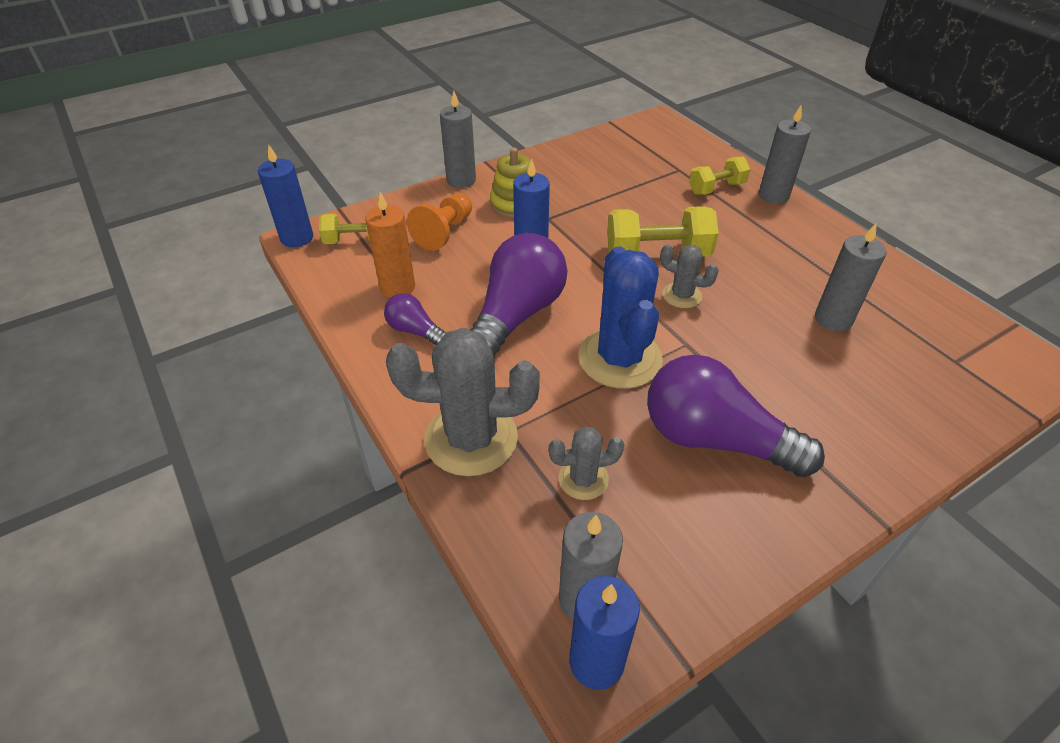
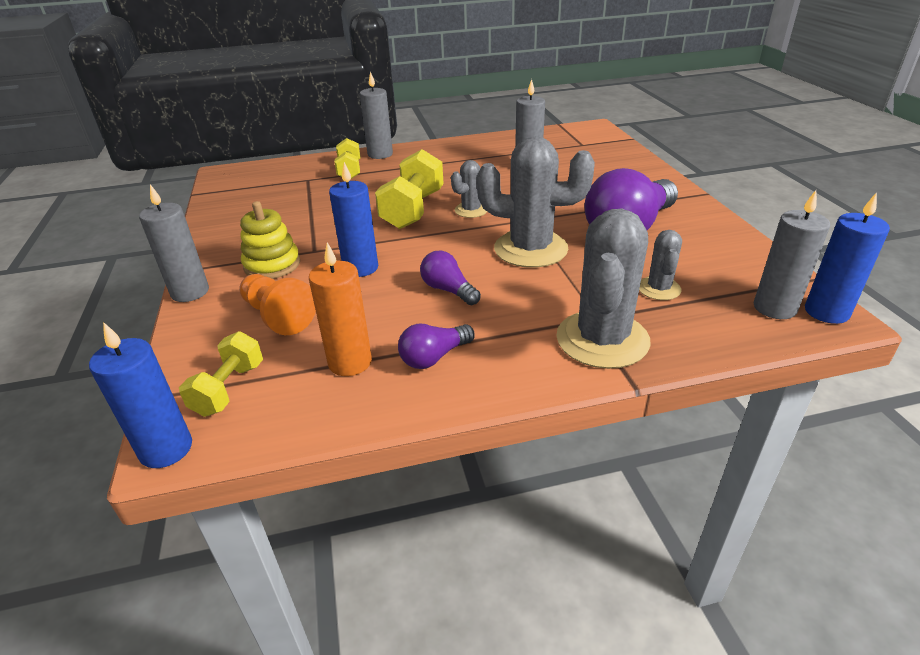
camera: 70 degrees left, 10 degrees down
purple light bulb [470,233,567,359] -> purple light bulb [420,250,481,305], size x0.49
blue cactus [578,246,663,389] -> grey cactus [476,136,595,268]

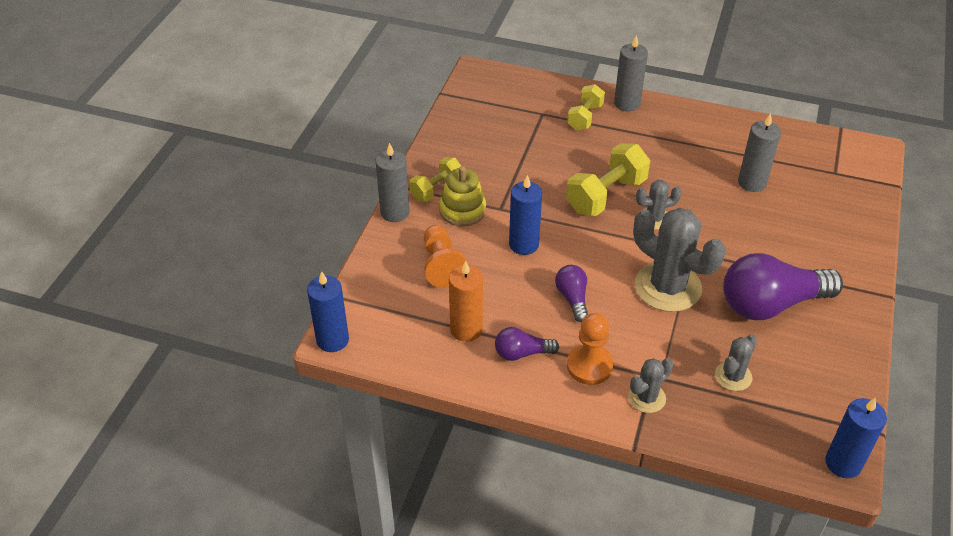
camera: 30 degrees right, 10 degrees up
yellow dumbbell [179,331,263,417] -> yellow dumbbell moved to [409,157,461,202]
grey cactus [556,209,651,369] -> grey cactus [628,358,673,413], size x0.51
grey candle [753,190,830,319] -> none
none -> orange pawn [567,313,613,385]

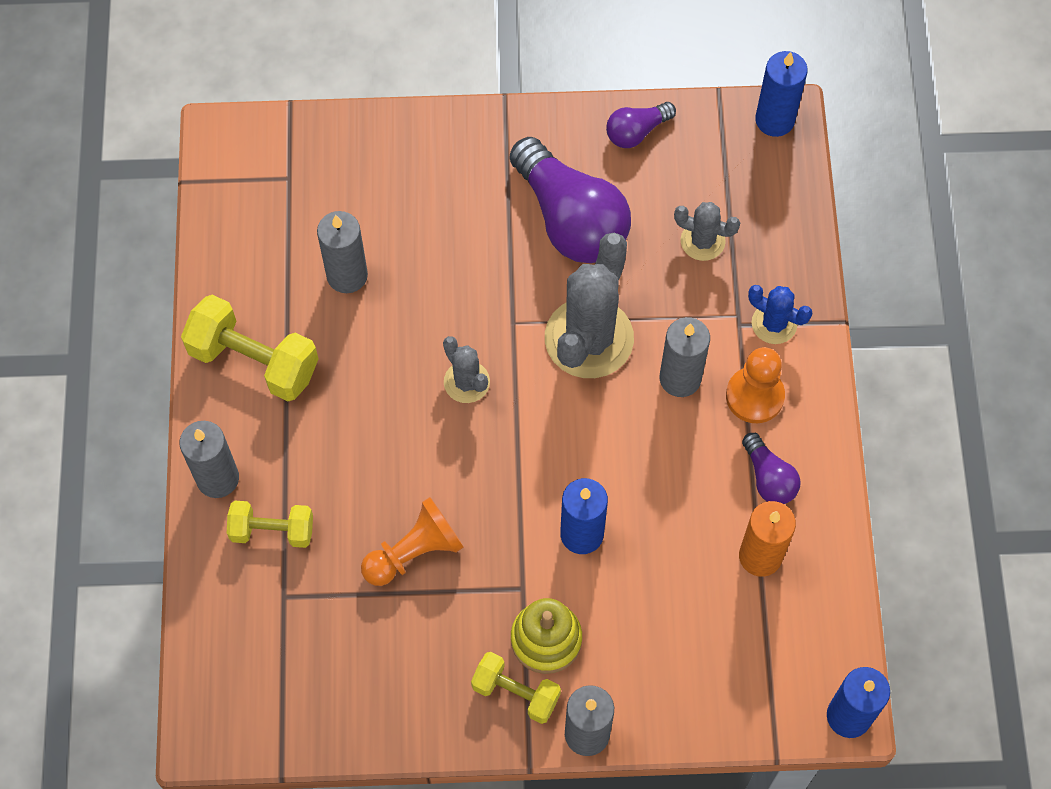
camera: 110 degrees left, 20 degrees up
orange pawn [424,225,467,288] -> orange pawn moved to [361,497,464,586]
purple light bulb [555,265,588,322] -> purple light bulb moved to [606,102,676,148]
yellow dumbbell [566,143,650,216] -> yellow dumbbell moved to [181,295,318,401]
grey cactus [628,358,673,413] -> blue cactus [748,285,812,344]
none -> grey candle [660,317,710,397]

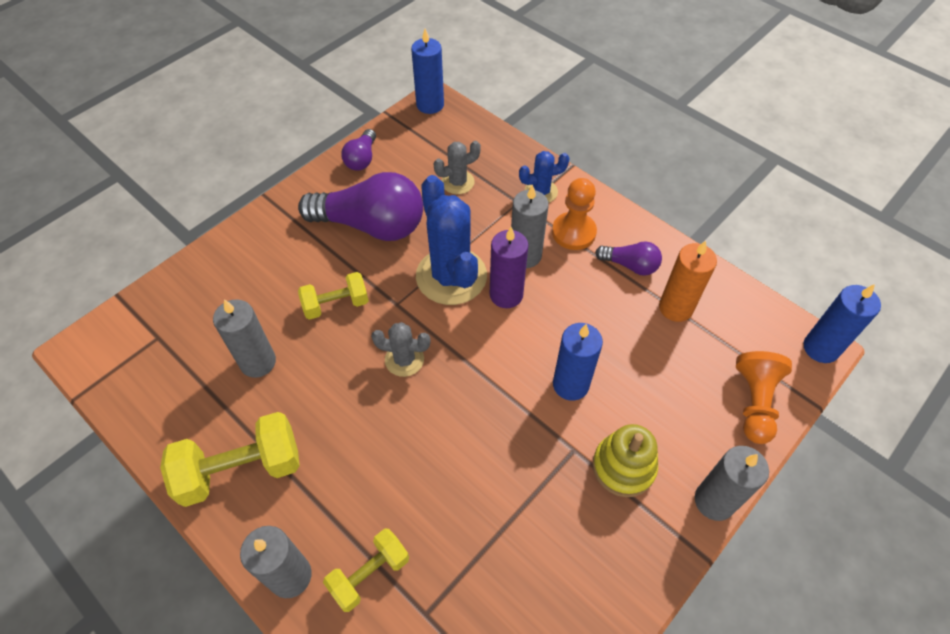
camera: 45 degrees left, 10 degrees down
orange pawn [361,497,464,586] -> orange pawn moved to [736,351,792,444]
yellow dumbbell [471,652,561,724] -> yellow dumbbell moved to [298,272,369,320]
grey cactus [545,233,634,378] -> blue cactus [416,175,487,305]
none -> purple candle [490,227,528,308]

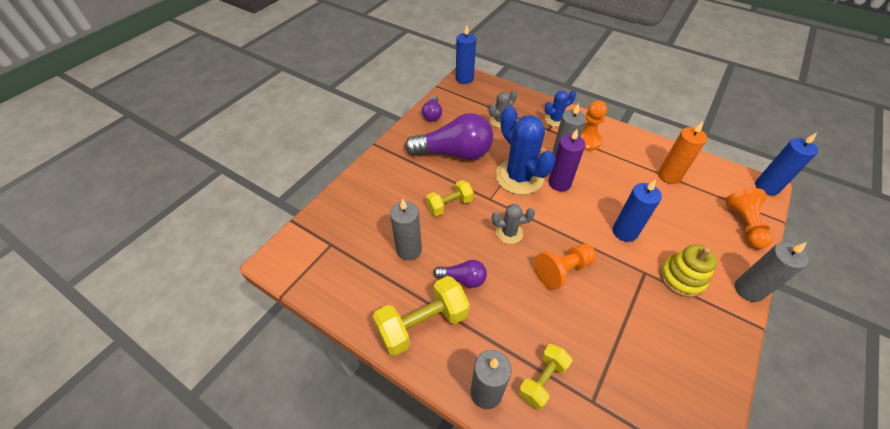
camera: 10 degrees left, 5 degrees down
purple light bulb [595,241,662,276] -> purple light bulb moved to [433,260,487,288]
none -> orange pawn [534,244,596,290]

